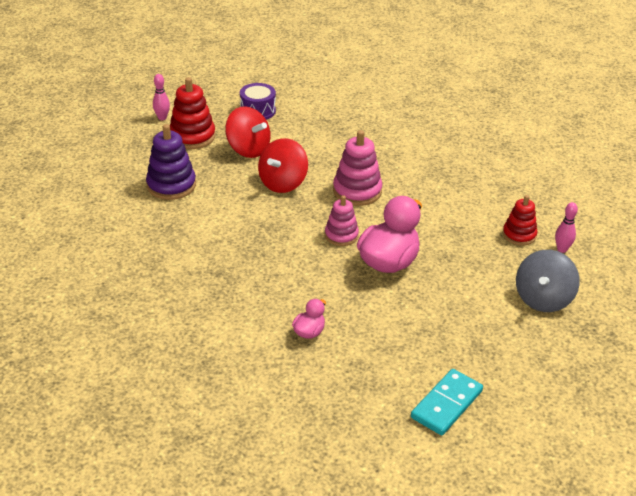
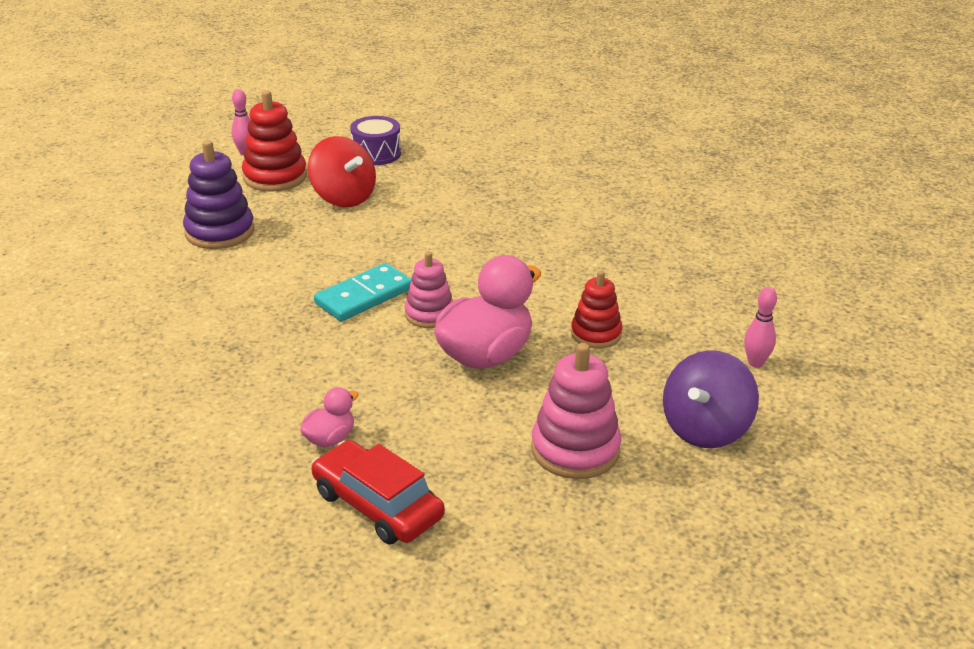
camera: 10 degrees right, 5 degrees down
red spinning top [258,138,308,193] -> none
pink stacking toy [333,130,382,206] -> pink stacking toy moved to [531,343,621,479]
turquoise domino [411,369,483,436] -> turquoise domino moved to [314,263,412,321]
red stacking toy [503,195,537,246] -> red stacking toy moved to [571,270,622,349]
grey spinning top [516,250,580,312] -> purple spinning top [663,350,759,448]
none -> red car [311,440,445,544]

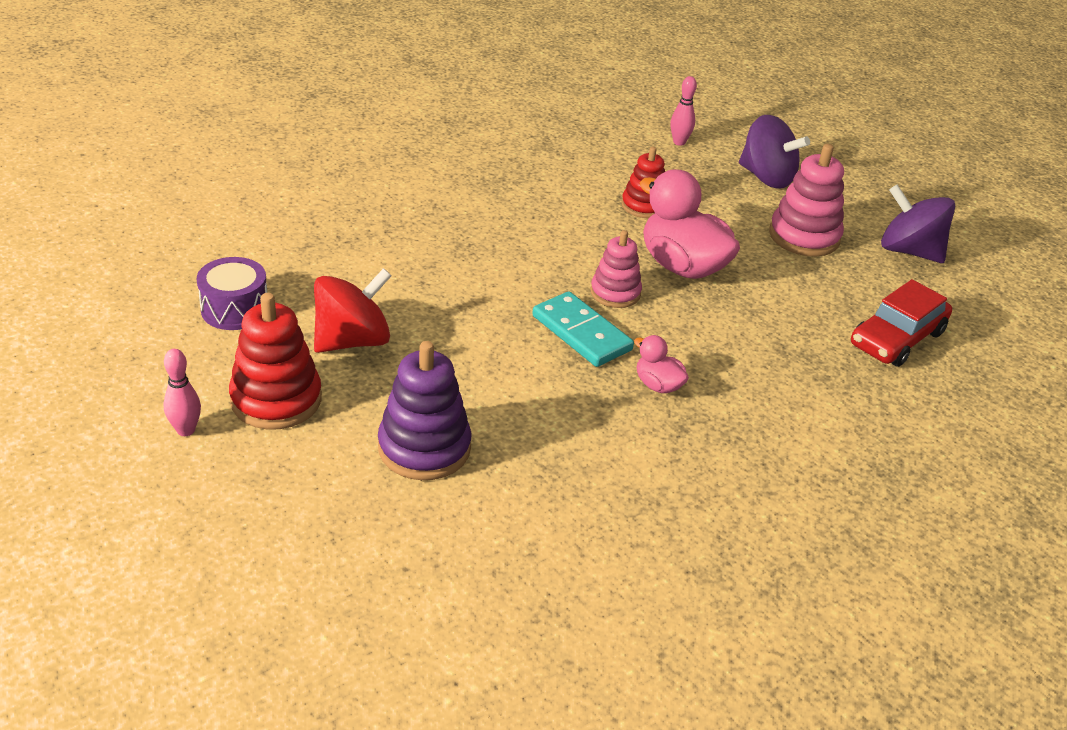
camera: 90 degrees left, 5 degrees up
pink duck [300,387,359,447] -> pink duck moved to [634,335,689,393]
none -> purple spinning top [881,184,955,263]

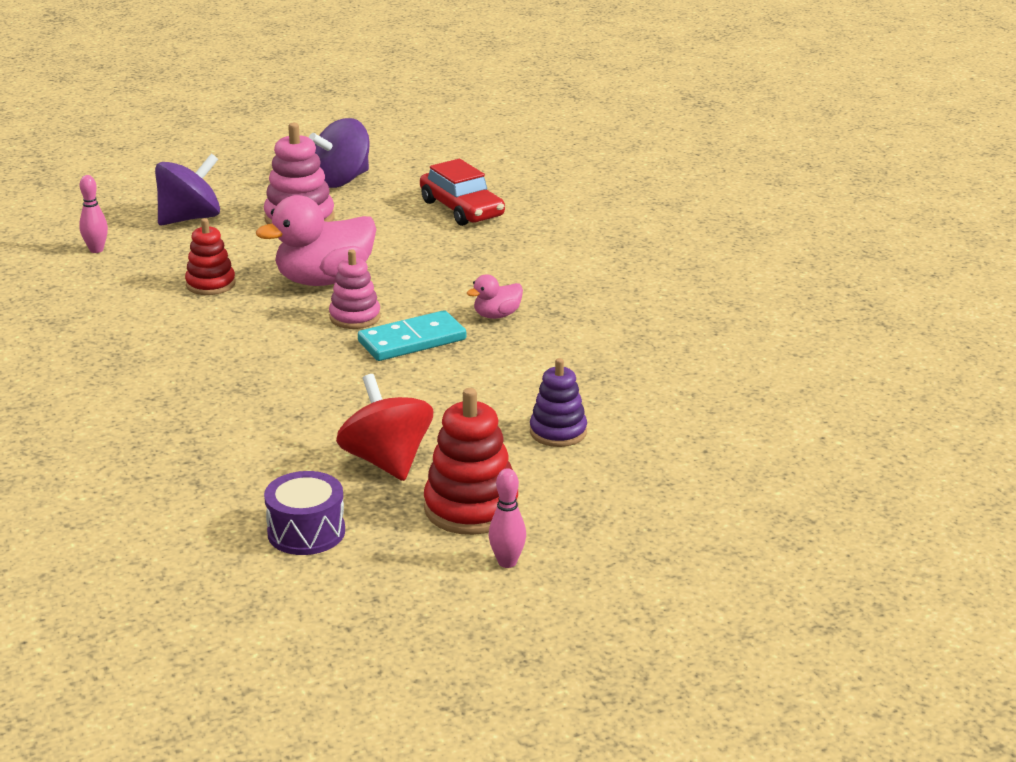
camera: 75 degrees left, 10 degrees down
purple stacking toy [378,341,472,480] -> purple stacking toy [530,358,587,447], size x0.65

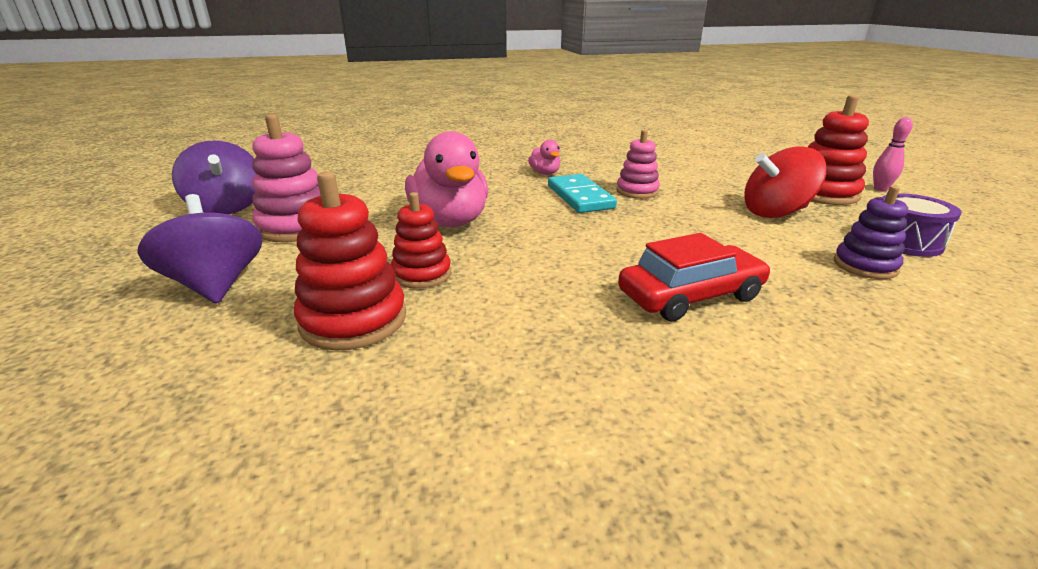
camera: 80 degrees left, 0 degrees up
pink bowling pin [79,175,108,253] -> none
pink stacking toy [329,249,380,329] -> pink stacking toy moved to [616,130,660,199]
red car [420,159,505,226] -> red car moved to [618,233,771,321]
purple stacking toy [530,358,587,447] -> purple stacking toy moved to [834,186,908,279]
none -> red stacking toy [294,171,406,351]

